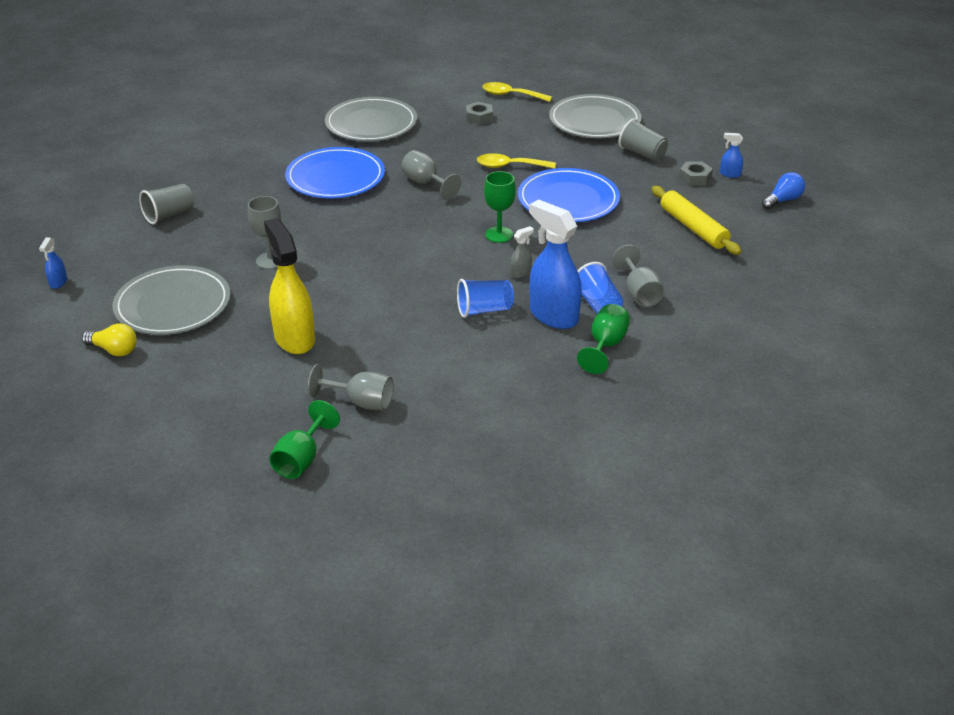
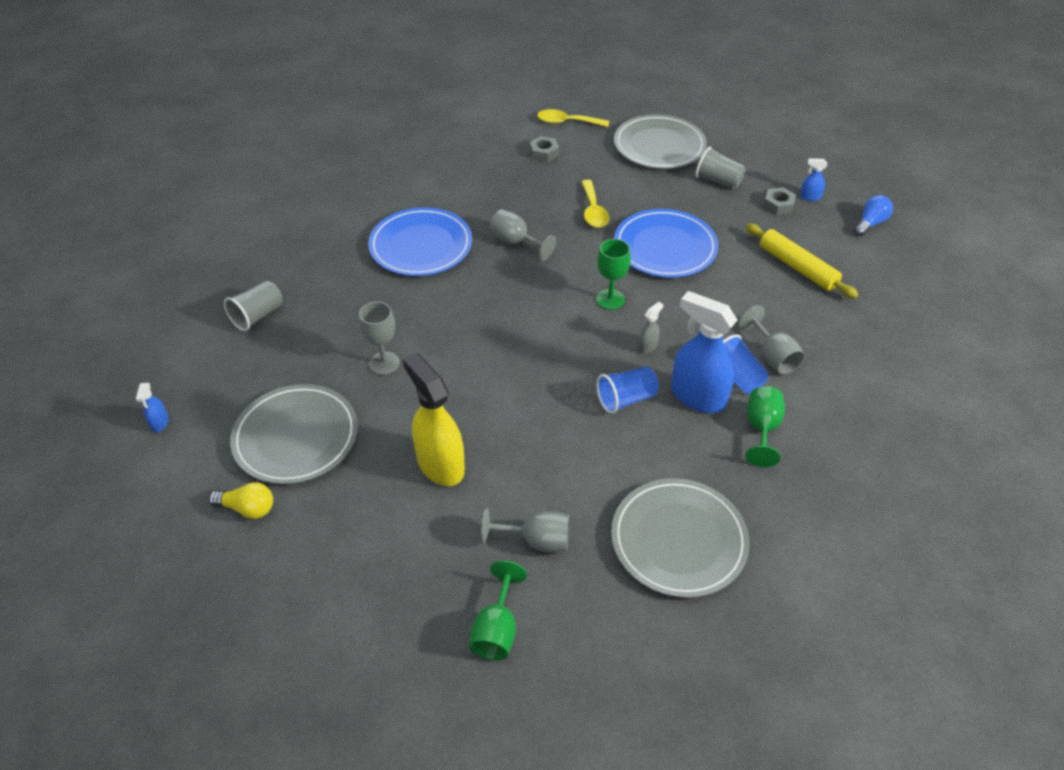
camera: 10 degrees left, 10 degrees up
grey plate [325,97,417,142] -> grey plate moved to [611,478,750,598]
yellow spoon [477,153,556,169] -> yellow spoon turned 90 degrees counterclockwise [581,180,609,228]

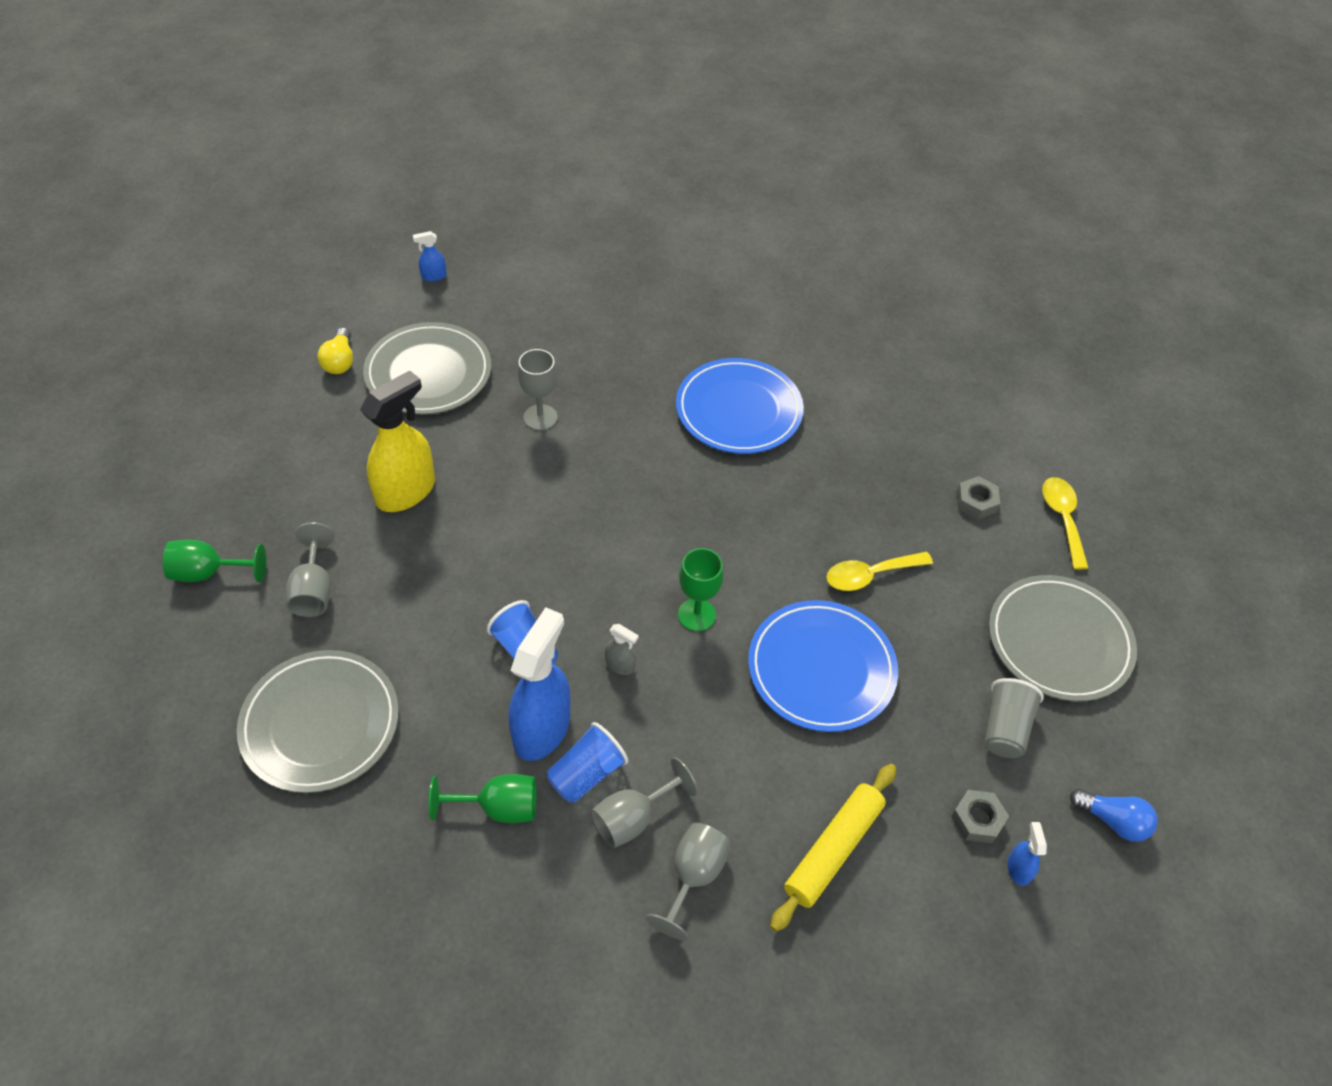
camera: 75 degrees right, 5 degrees up
grey cup [224,281,283,331] -> none
grey goblet [489,209,556,261] -> grey goblet moved to [646,823,731,940]
blue light bulb [854,195,893,236] -> blue light bulb moved to [1070,789,1158,842]

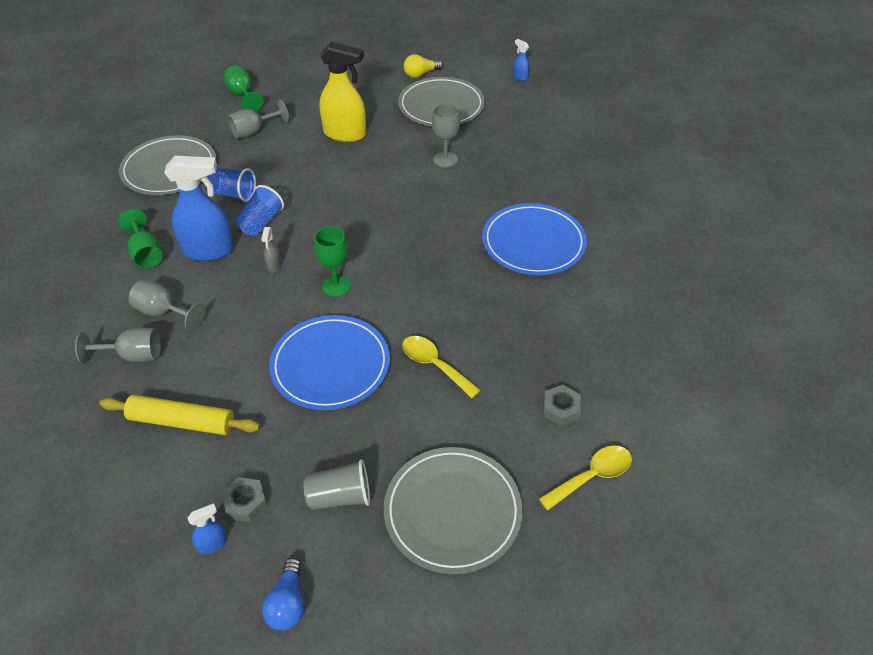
camera: 65 degrees right, 5 degrees down
blue cup [547,722,628,803] -> blue cup moved to [205,168,256,202]

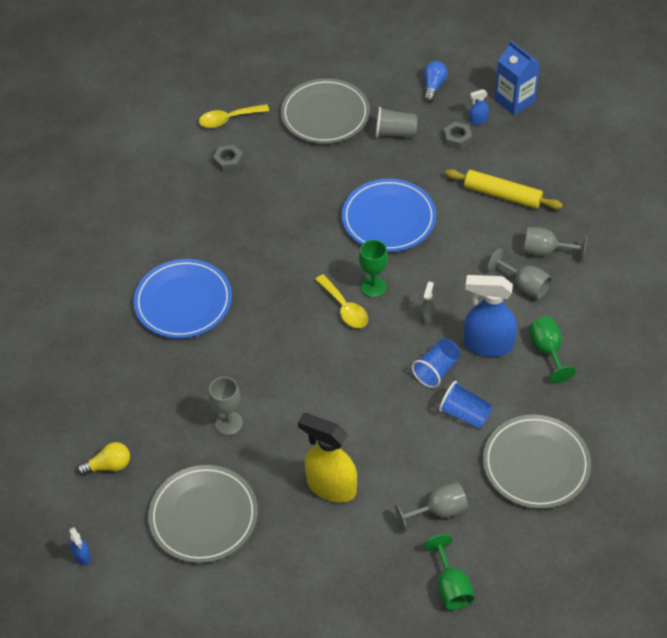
camera: 165 degrees left, 5 degrees up
yellow spoon [402,336,481,398] -> yellow spoon moved to [315,274,368,328]
yellow light bulb [404,54,443,78] -> yellow light bulb moved to [77,442,130,475]
none -> blue carton [495,41,540,115]

